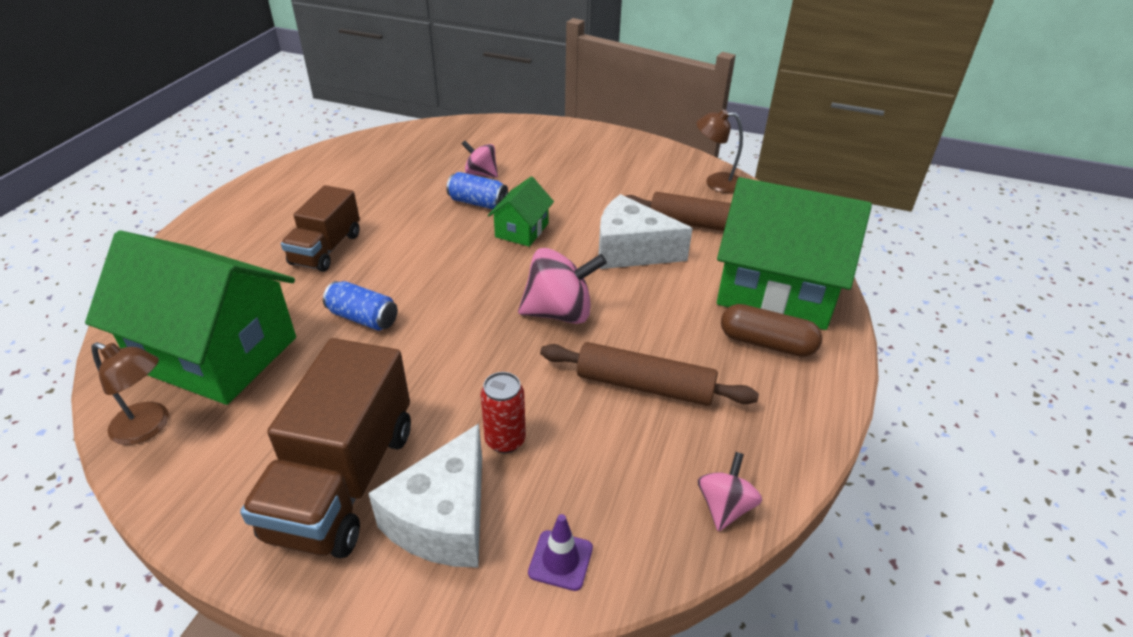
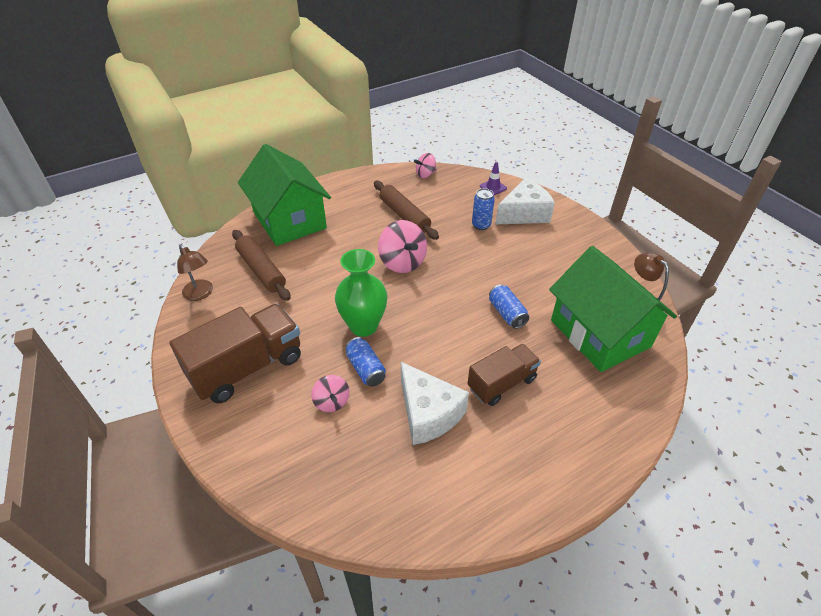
camera: 140 degrees left, 5 degrees up
brown truck [240,338,411,558] -> brown truck moved to [169,304,301,403]
red can [481,372,526,453] -> blue can [472,188,495,230]
green house [488,177,554,247] -> green vase [335,249,388,337]
pink spinning top [518,248,607,324] -> pink spinning top turned 150 degrees counterclockwise [378,220,427,273]
white cheese [598,194,693,269] -> white cheese moved to [401,362,469,445]
brown capsule [721,304,822,357] -> none

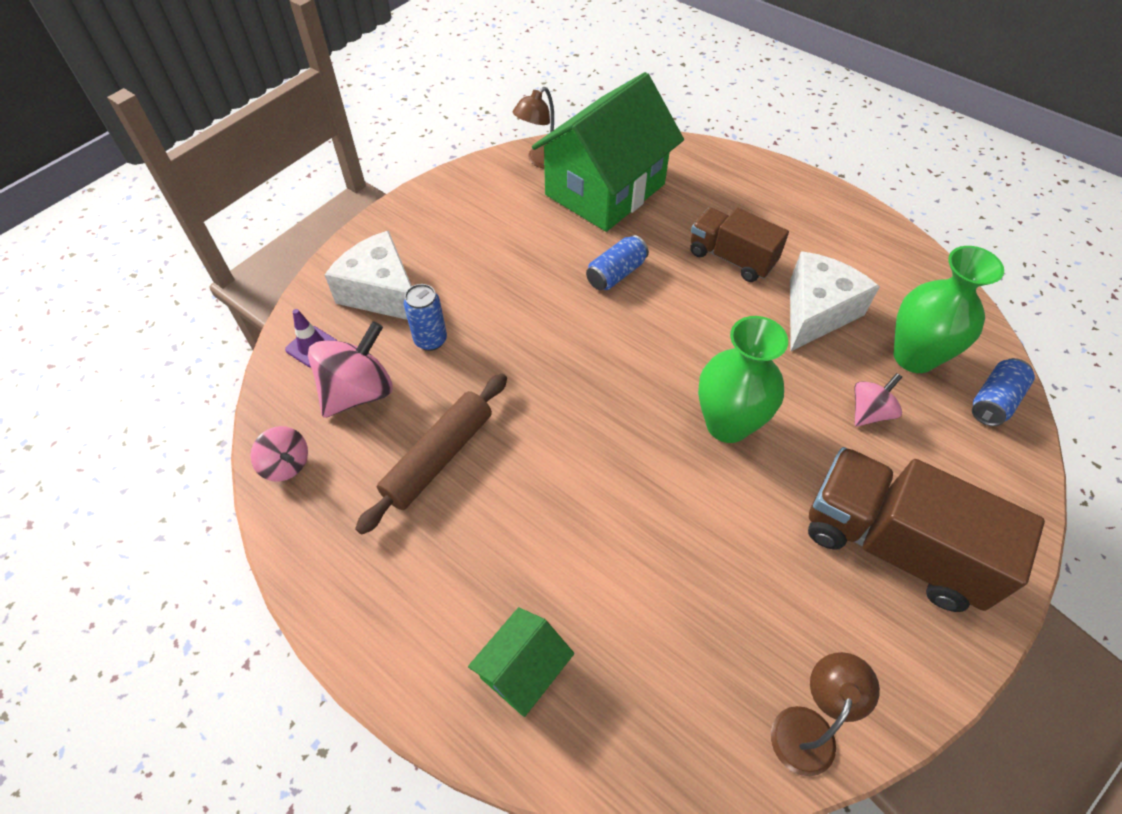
camera: 110 degrees left, 10 degrees up
brown rolling pin [232,230,290,301] -> none
green house [238,144,331,246] -> green house [468,607,574,717], size x0.46
blue can [345,337,386,387] -> blue can moved to [972,358,1035,426]
pink spinning top [378,220,427,273] -> pink spinning top moved to [308,321,393,418]
none -> green vase [894,246,1004,373]

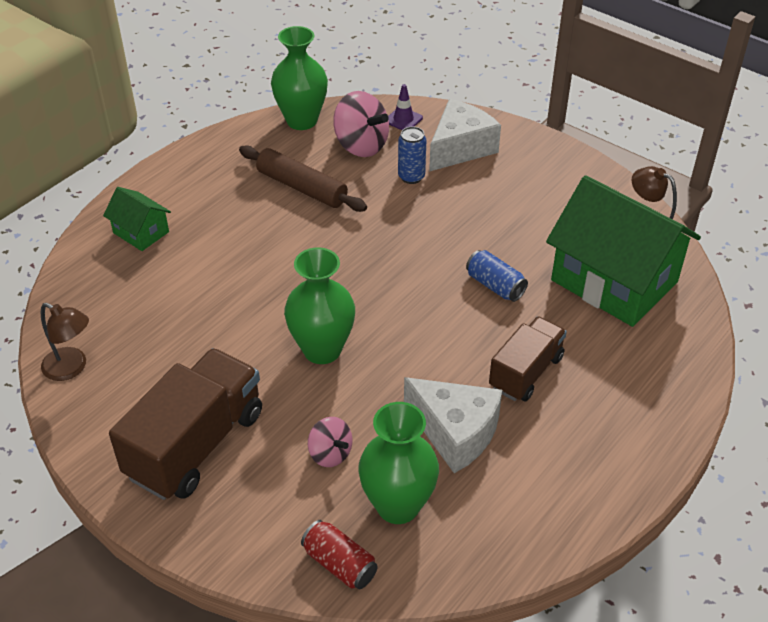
camera: 90 degrees right, 10 degrees down
pink spinning top [251,426,308,482] -> green vase [271,26,328,130]
blue can [972,358,1035,426] -> red can [301,520,378,589]

